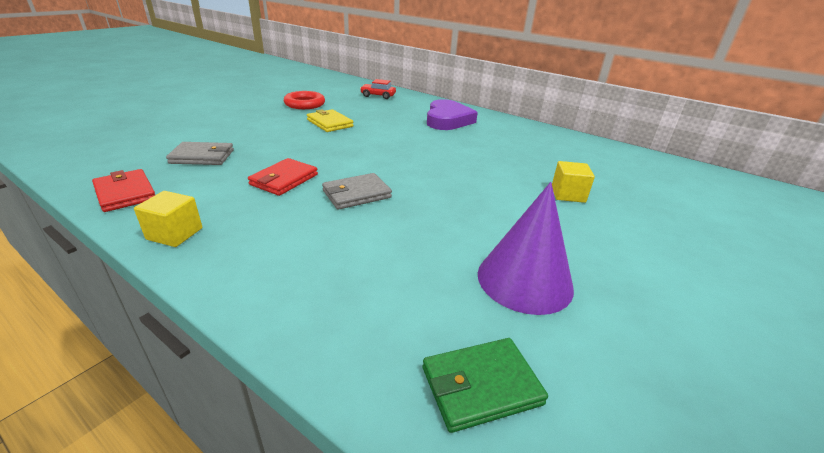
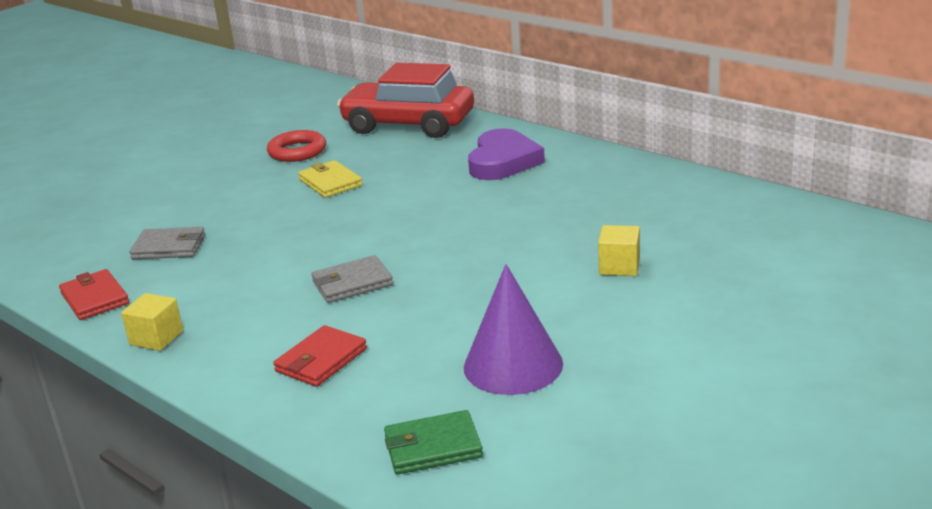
camera: 10 degrees right, 5 degrees down
red wallet [248,158,318,196] -> red wallet moved to [273,325,367,387]
red car [360,79,396,99] -> red car [337,63,474,138], size x2.45

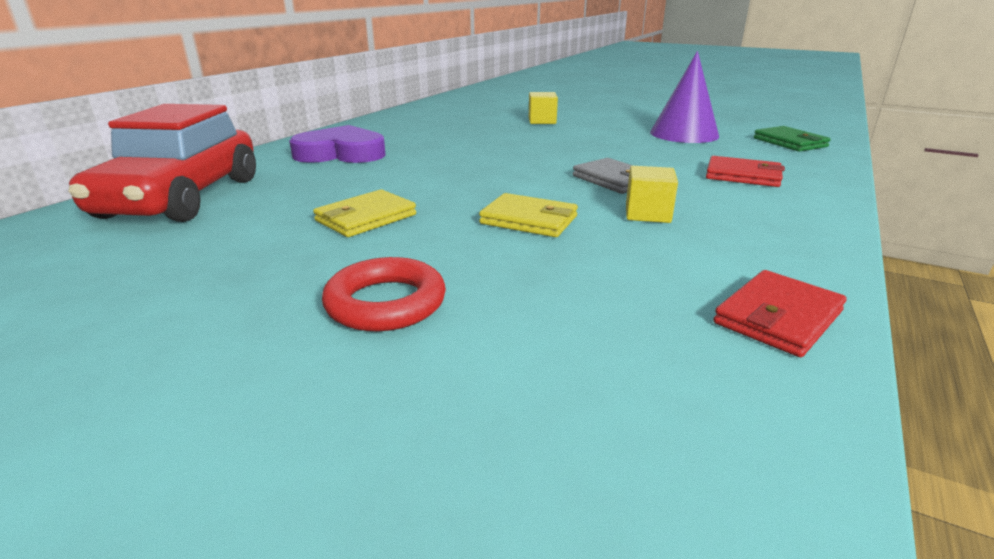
camera: 105 degrees left, 0 degrees up
yellow cube [121,293,183,351] -> yellow cube moved to [626,166,678,223]
grey wallet [130,227,205,259] -> none
red ring [267,130,326,162] -> red ring moved to [322,257,446,331]
none -> yellow wallet [479,193,578,237]

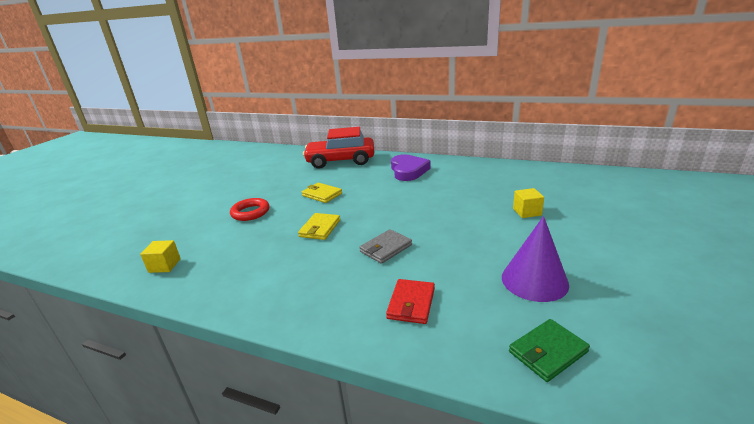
camera: 85 degrees right, 0 degrees up
yellow cube [626,166,678,223] -> yellow cube moved to [140,240,181,273]
red wallet [713,270,847,357] -> none

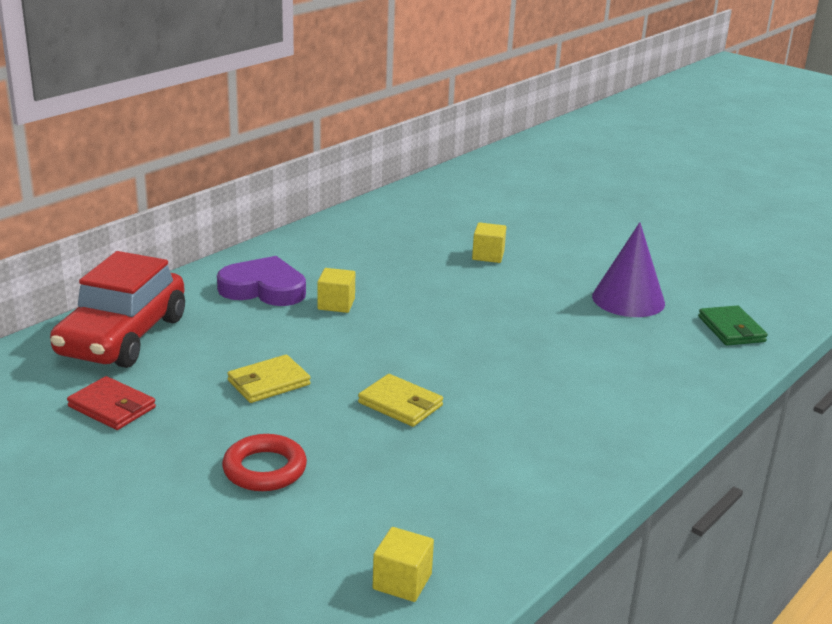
camera: 75 degrees left, 0 degrees up
grey wallet [359,229,412,264] -> none
red wallet [386,279,435,324] -> red wallet moved to [67,376,156,430]
none -> yellow cube [317,268,355,313]

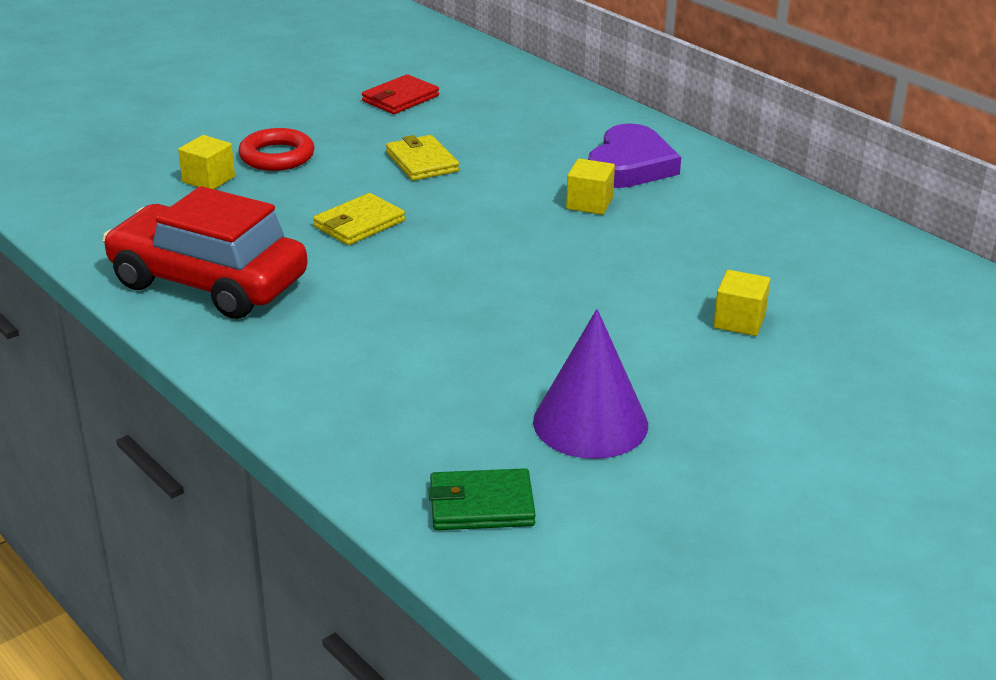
camera: 100 degrees right, 5 degrees up
red car [50,251,185,368] -> red car moved to [102,186,308,319]
yellow cube [373,527,434,602] -> yellow cube moved to [178,135,235,189]

